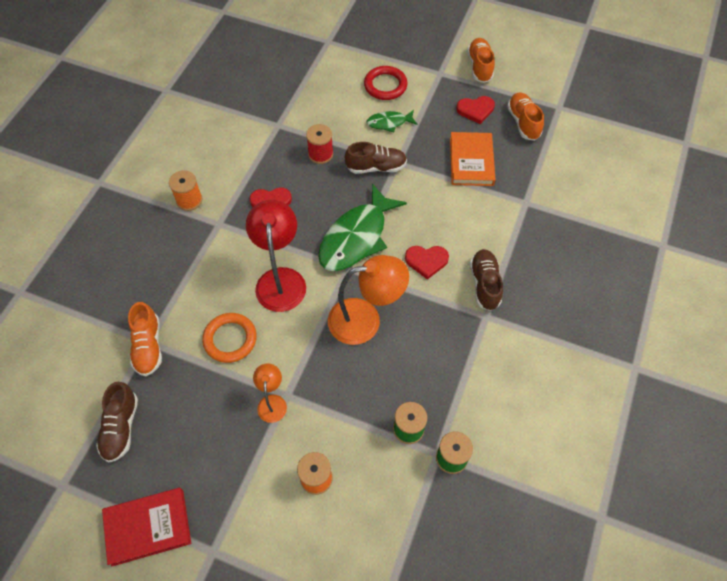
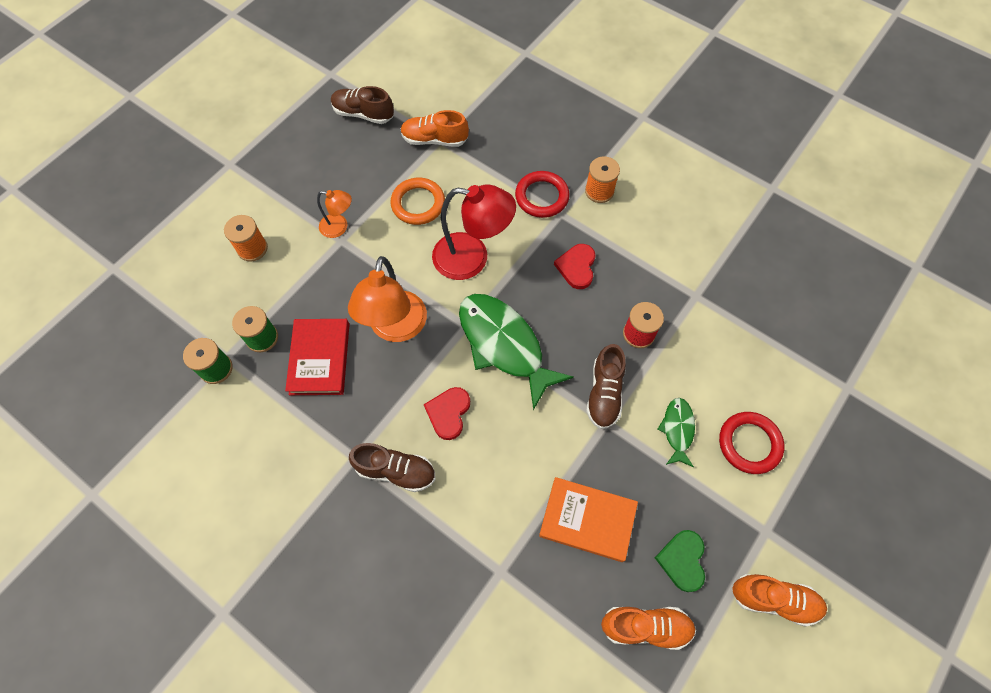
camera: 105 degrees right, 5 degrees up
red book [102,488,191,567] -> red book moved to [285,319,350,395]
red heart [456,96,495,124] -> green heart [655,530,705,592]
none -> red ring [515,171,570,218]

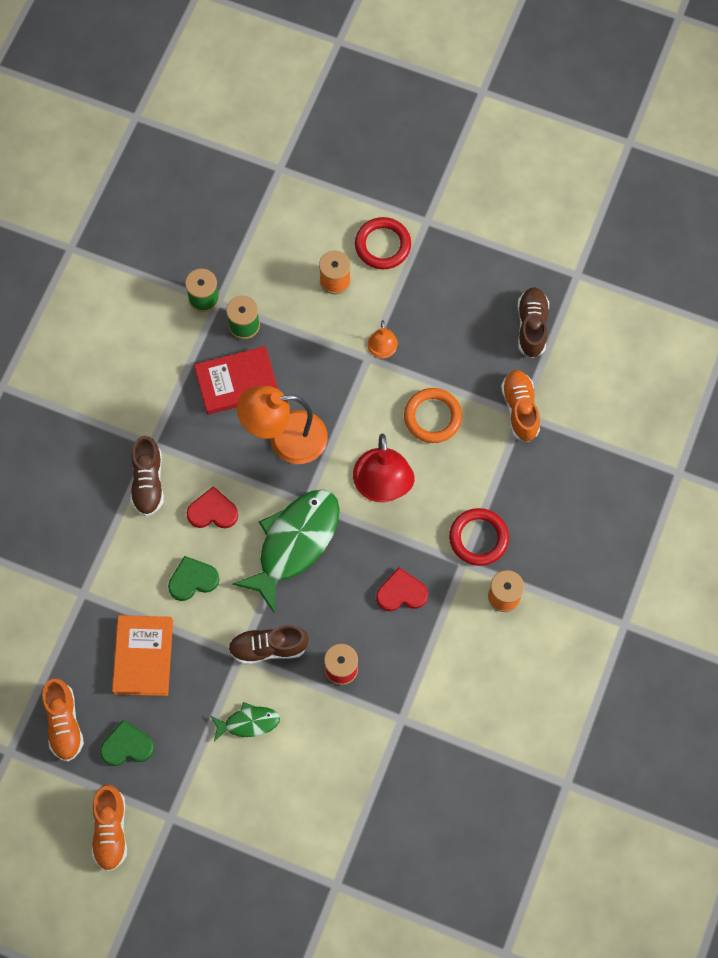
camera: 75 degrees right, 5 degrees up
red ring [719,412,784,474] -> red ring moved to [355,217,411,269]
none -> green heart [168,556,219,601]

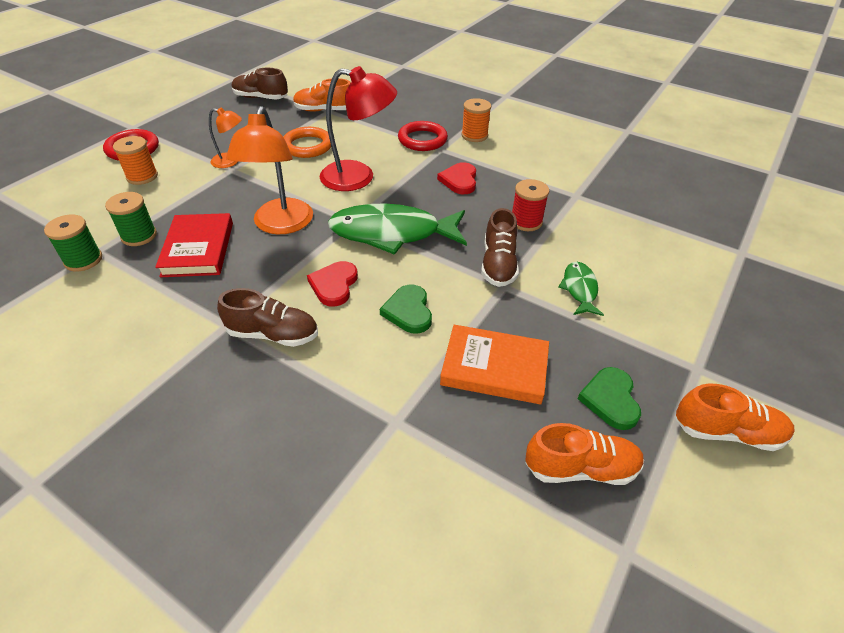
camera: 80 degrees left, 25 degrees down
green fish [232,489,340,612] -> green fish turned 45 degrees counterclockwise [328,203,467,255]

